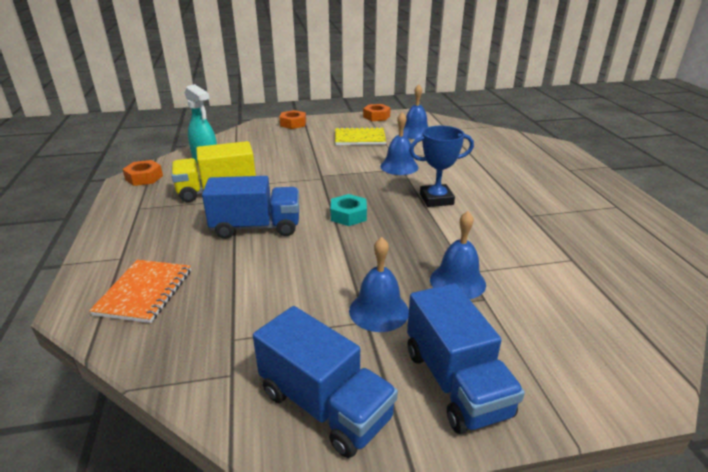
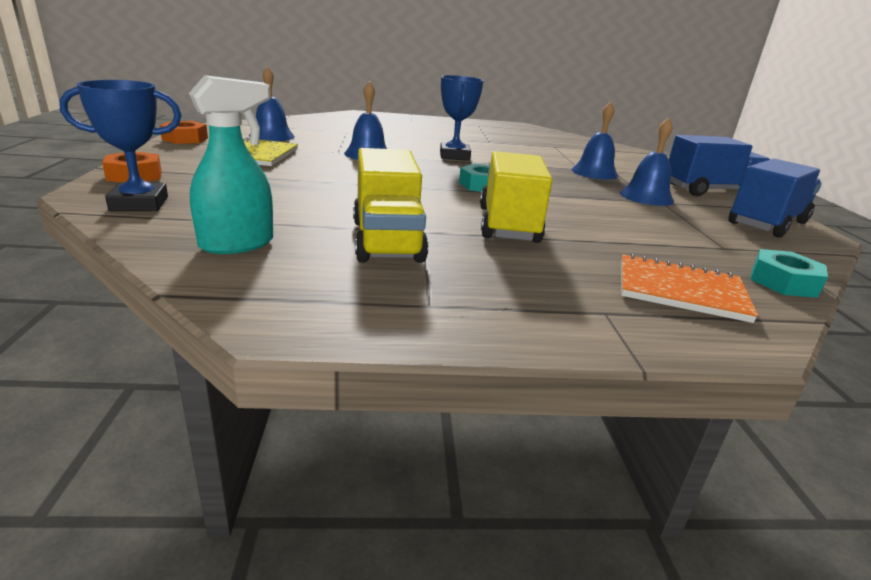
camera: 85 degrees left, 5 degrees down
orange nut [122,160,163,186] -> none
blue truck [202,176,299,239] -> yellow truck [480,151,552,243]
none -> blue trophy [59,80,182,211]
none -> turquoise nut [750,249,828,298]

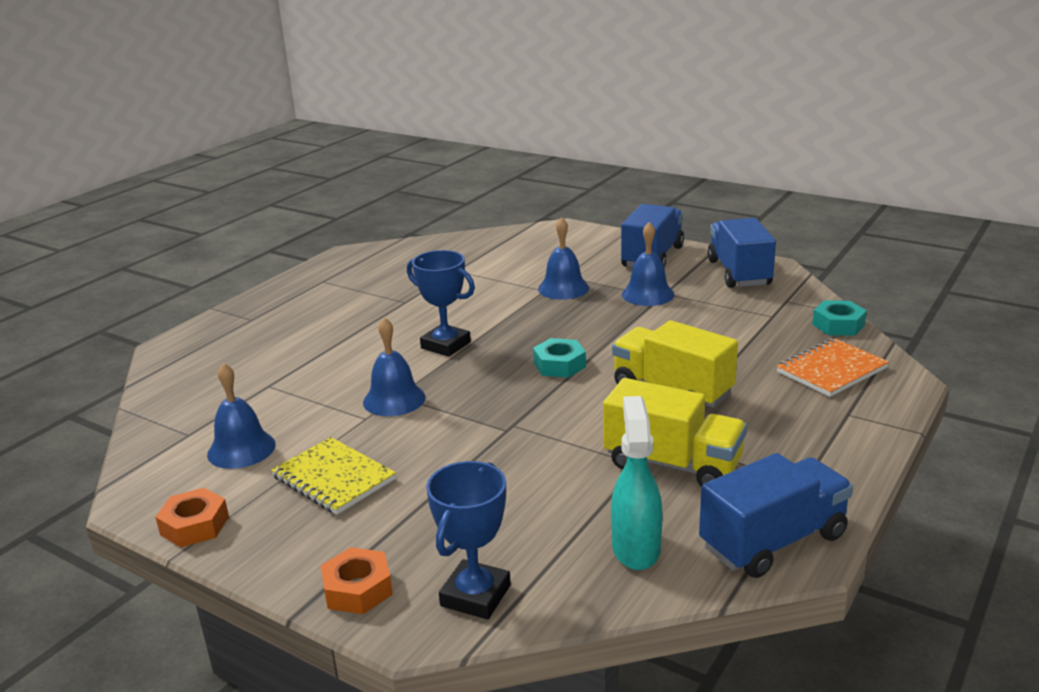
camera: 50 degrees left, 0 degrees up
none -> blue truck [699,453,853,578]

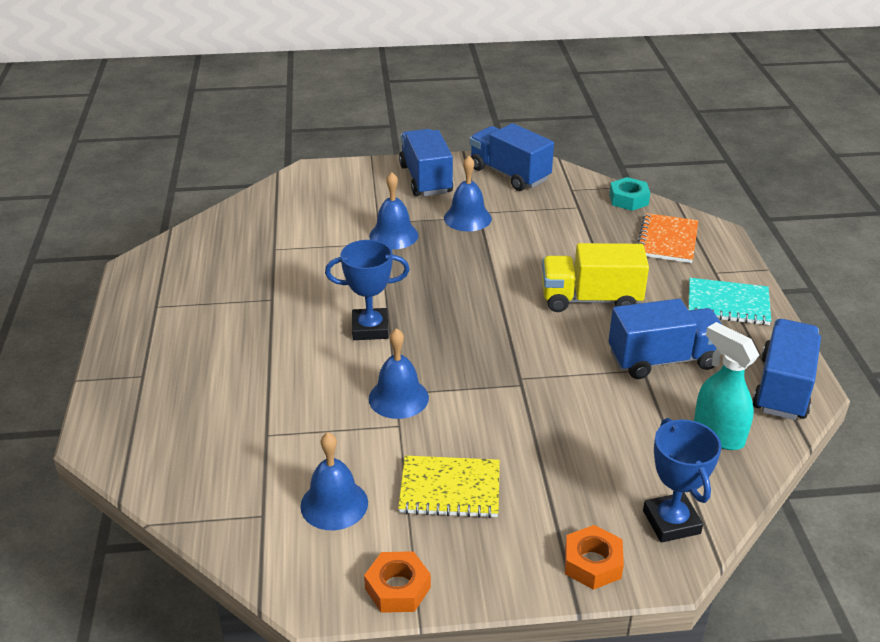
camera: 40 degrees left, 10 degrees up
turquoise nut [533,338,586,378] -> none
yellow truck [603,378,747,487] -> blue truck [608,299,722,379]
none -> turquoise notebook [689,278,771,325]

